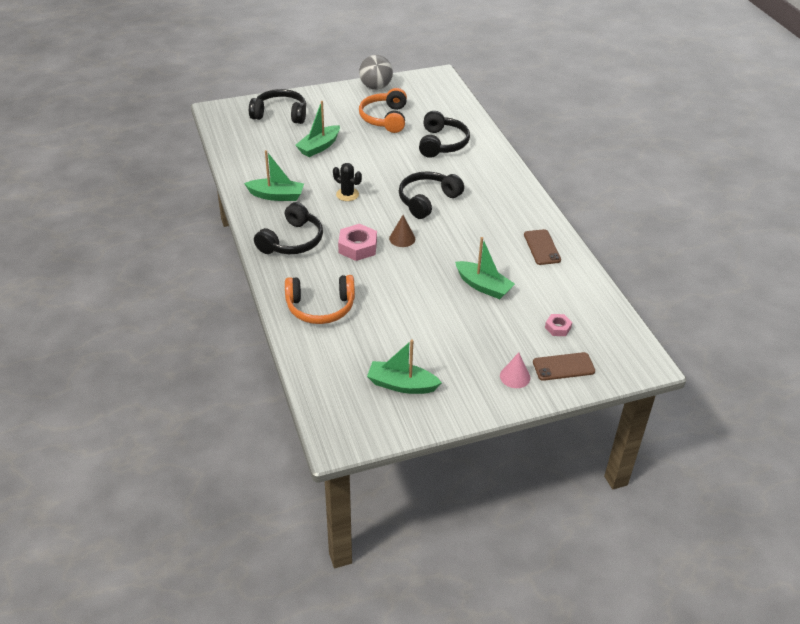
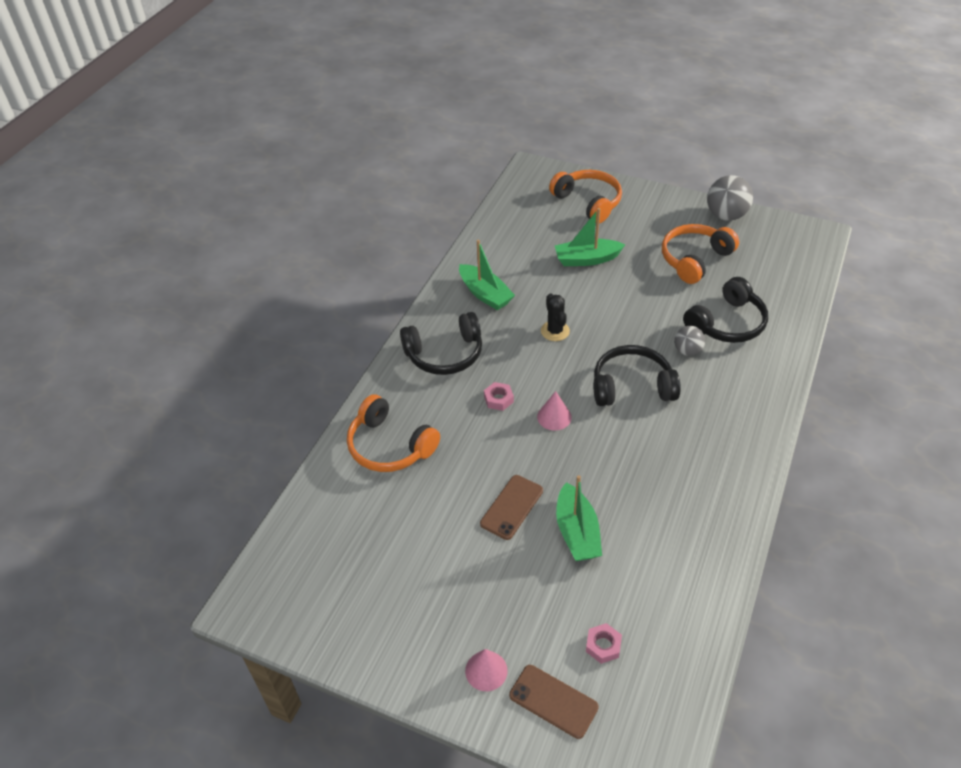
camera: 45 degrees right, 5 degrees up
black headphones [249,89,306,124] -> orange headphones [549,170,622,223]
pink nut [338,224,377,261] -> pink nut [484,382,514,411], size x0.57
green boat [367,339,442,394] -> none
brown cone [389,215,415,247] -> pink cone [537,391,572,431]
brown phone [524,229,561,265] -> brown phone moved to [480,475,543,540]
none -> grey ball [674,326,705,356]

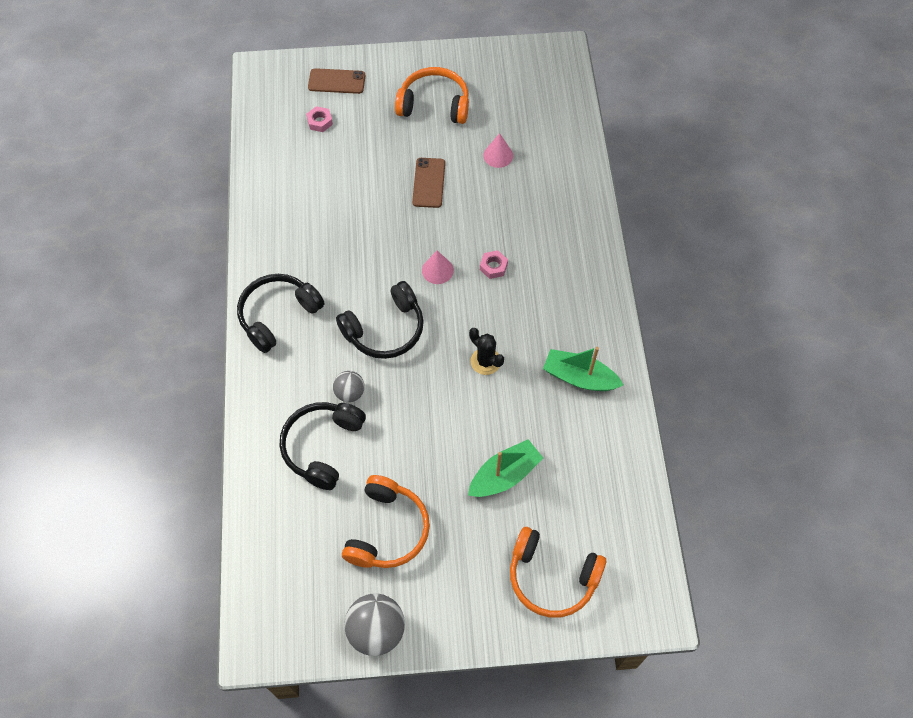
camera: 150 degrees right, 15 degrees up
orange headphones [347,394,440,472] -> orange headphones moved to [395,67,469,124]
black headphones [400,312,482,375] -> black headphones moved to [237,274,325,353]
pink cone [465,649,508,691] -> pink cone moved to [483,133,513,168]
green boat [556,475,602,561] -> none

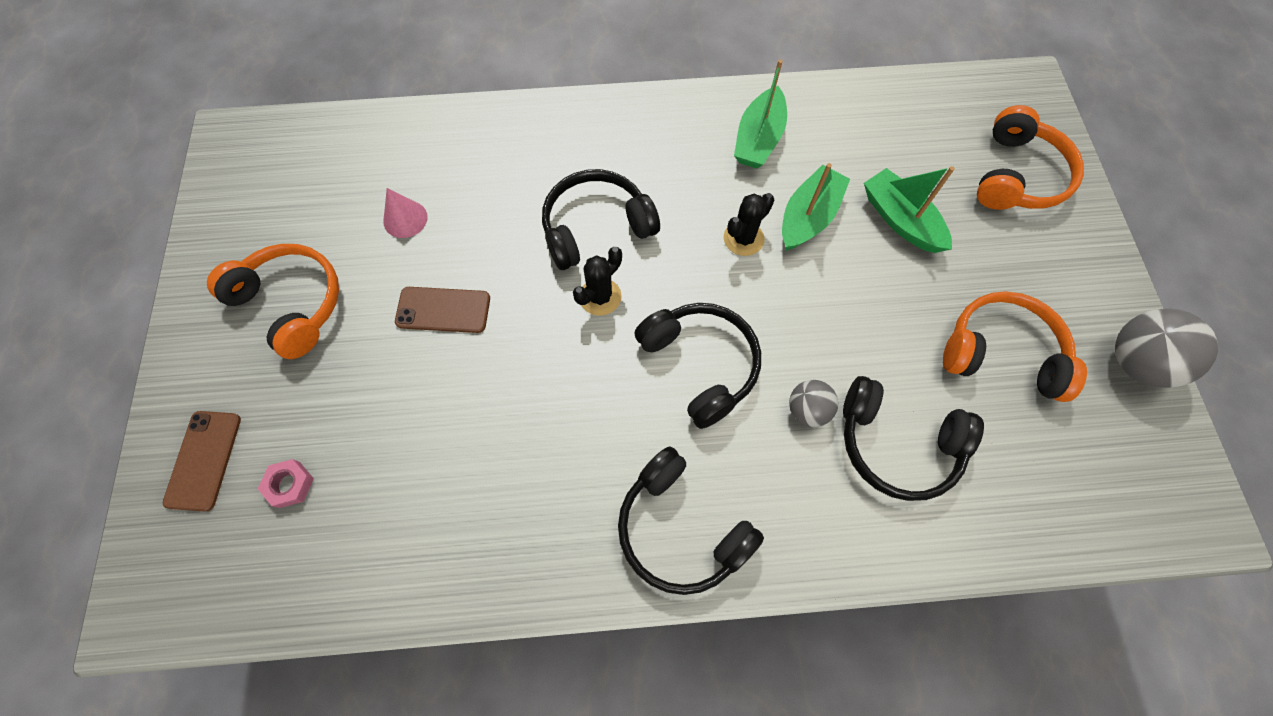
camera: 90 degrees left, 5 degrees up
orange headphones [395,67,469,124] -> orange headphones turned 120 degrees clockwise [207,244,339,359]
pink cone [422,251,454,284] -> black cactus [573,247,622,316]
pink nut [480,250,508,279] -> black headphones [542,169,660,270]
none -> green boat [782,163,850,251]

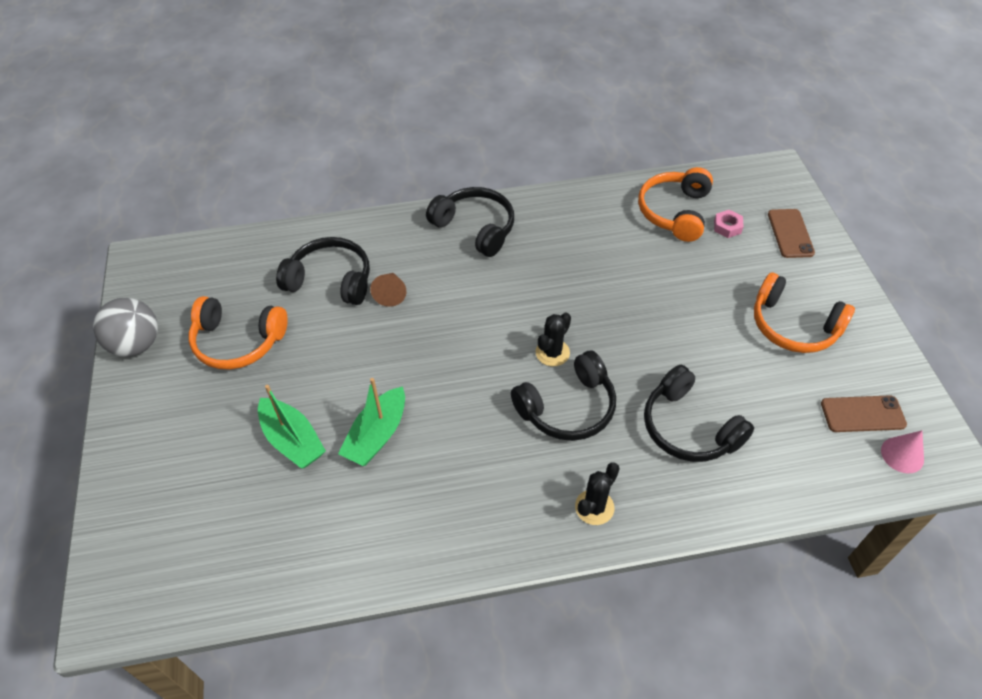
camera: 175 degrees right, 15 degrees down
pink cone [383,188,428,238] -> pink cone moved to [881,430,924,473]
brown phone [395,287,490,333] -> brown phone moved to [821,395,907,432]
black headphones [635,303,761,429] -> black headphones moved to [644,365,754,462]
black cactus [724,193,774,256] -> black cactus moved to [575,462,620,525]
green boat [734,60,787,169] -> none
grey ball [789,380,838,427] -> brown cone [370,273,406,307]
orange headphones [977,105,1084,210] -> orange headphones moved to [638,167,713,242]

